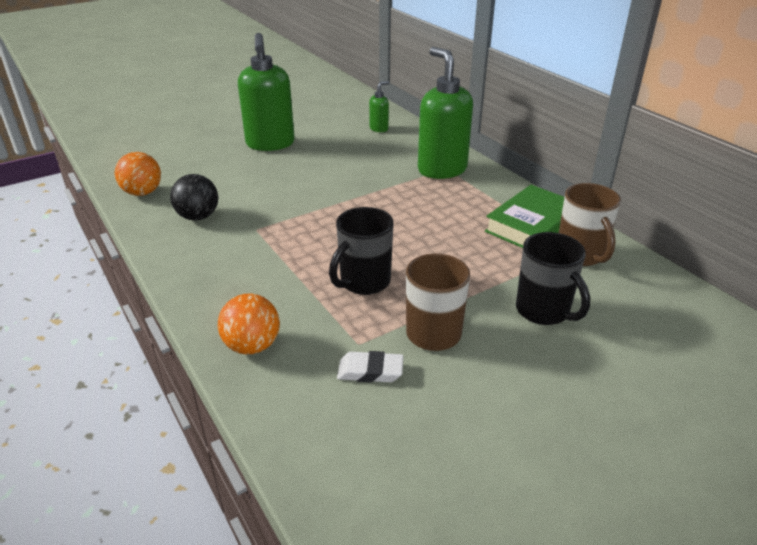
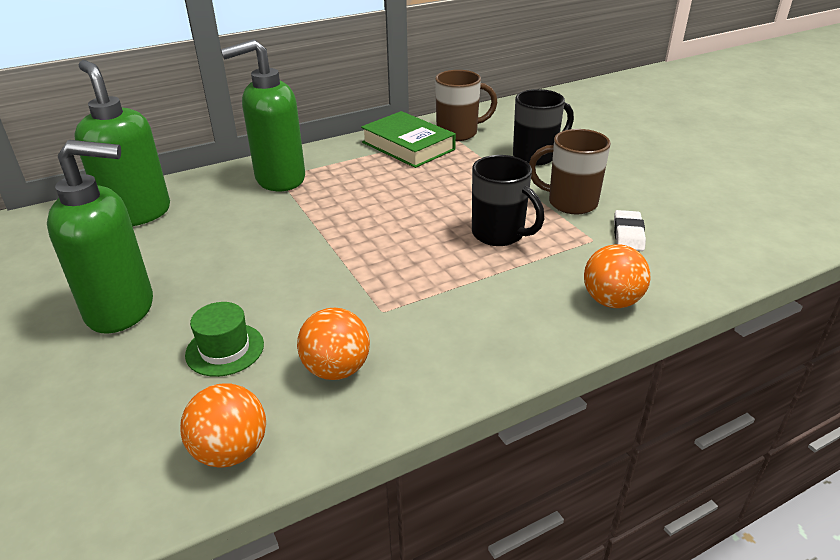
camera: 85 degrees left, 0 degrees up
black ball [170,174,218,220] -> orange ball [297,308,370,380]
green soap dispenser [369,81,389,132] -> green soap dispenser [74,60,170,226], size x2.19
none -> green hat [185,302,264,377]

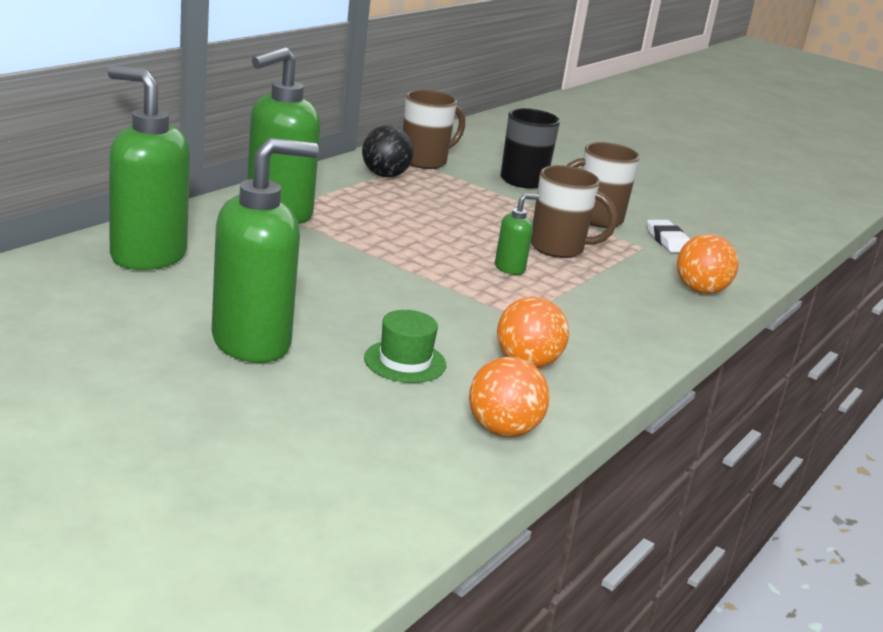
camera: 30 degrees left, 10 degrees down
green book [361,111,456,168] -> black ball [362,125,414,177]
black mug [472,155,544,246] -> brown mug [531,165,617,258]
none -> green soap dispenser [495,194,539,275]

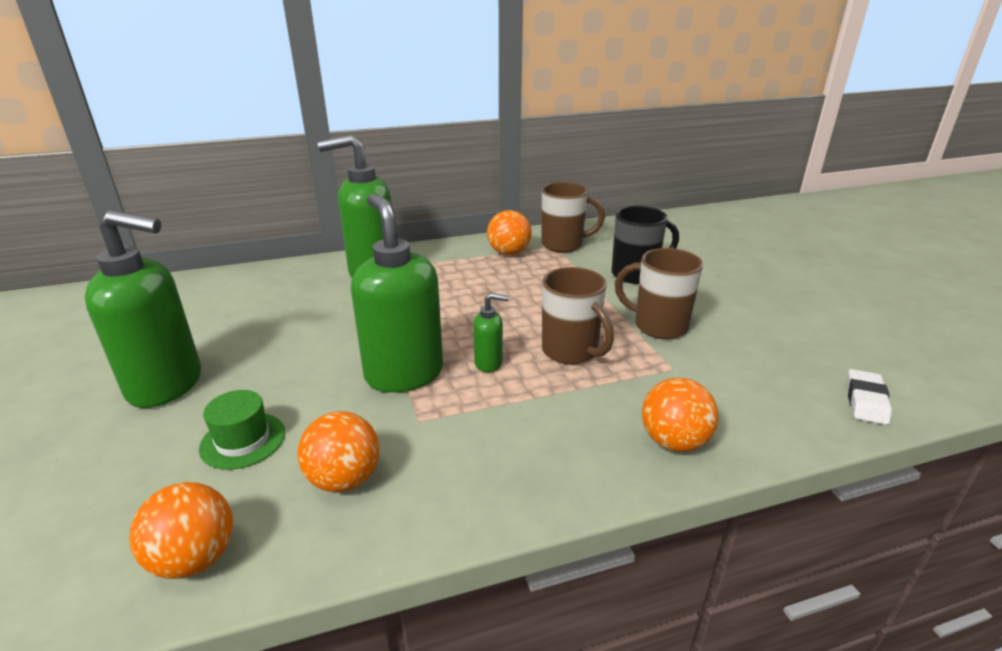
camera: 40 degrees right, 5 degrees up
green soap dispenser [107,65,190,270] -> green soap dispenser moved to [351,193,443,393]
black ball [362,125,414,177] -> orange ball [487,210,532,255]
white eraser [647,220,690,253] -> white eraser moved to [847,369,892,425]

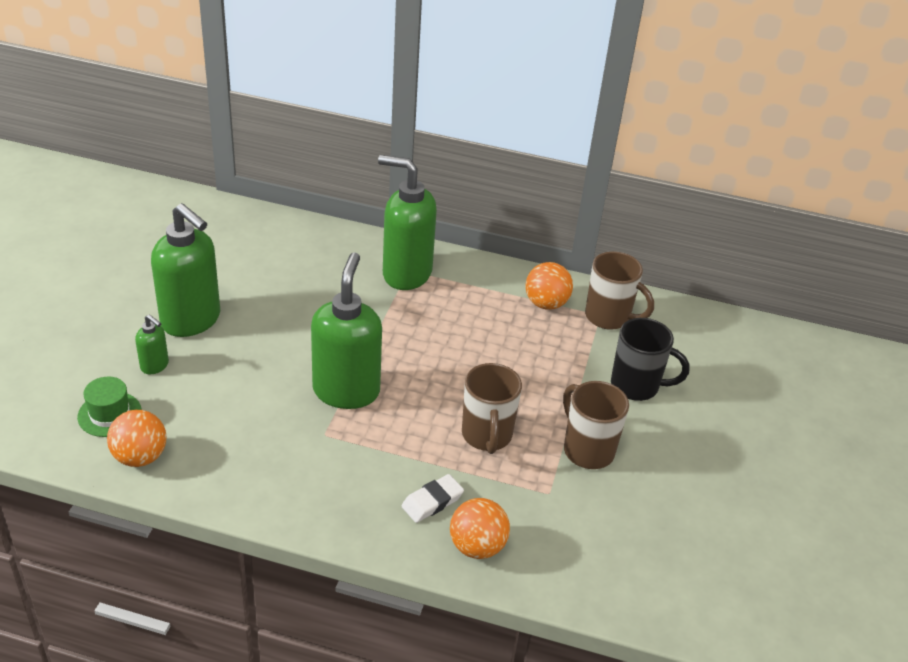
camera: 30 degrees right, 10 degrees up
green hat [199,390,285,470] -> green hat moved to [77,377,142,437]
orange ball [298,411,380,492] -> none
green soap dispenser [473,293,509,372] -> green soap dispenser moved to [135,314,169,374]
white eraser [847,369,892,425] -> white eraser moved to [401,474,464,523]

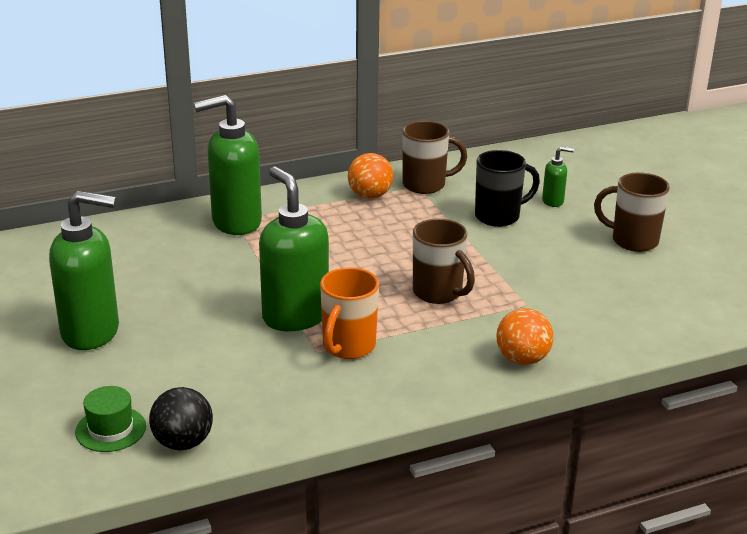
camera: 35 degrees left, 10 degrees down
orange ball [107,410,167,467] -> black ball [149,387,213,450]
green soap dispenser [135,314,169,374] -> green soap dispenser moved to [542,147,574,207]
white eraser [401,474,464,523] -> none
brown mug [563,381,629,469] -> brown mug moved to [594,172,670,252]
none -> orange mug [320,267,379,359]

